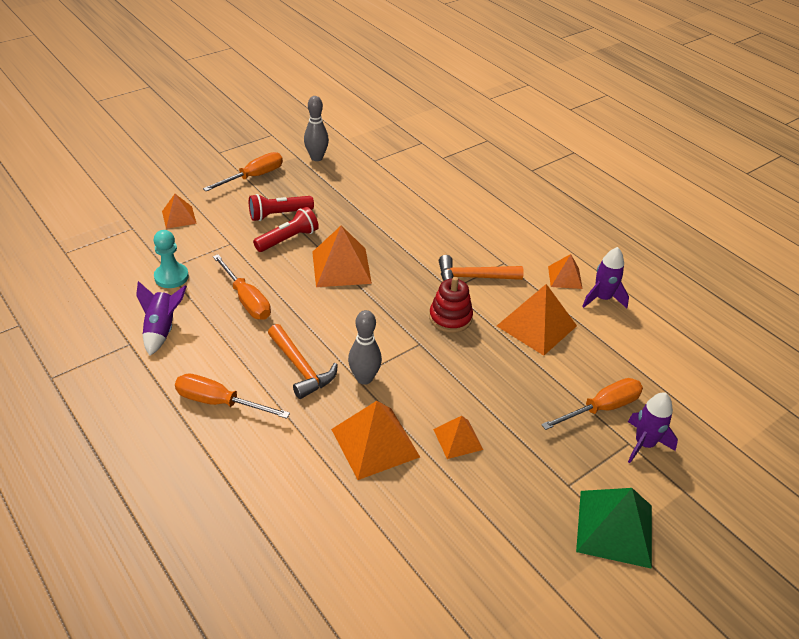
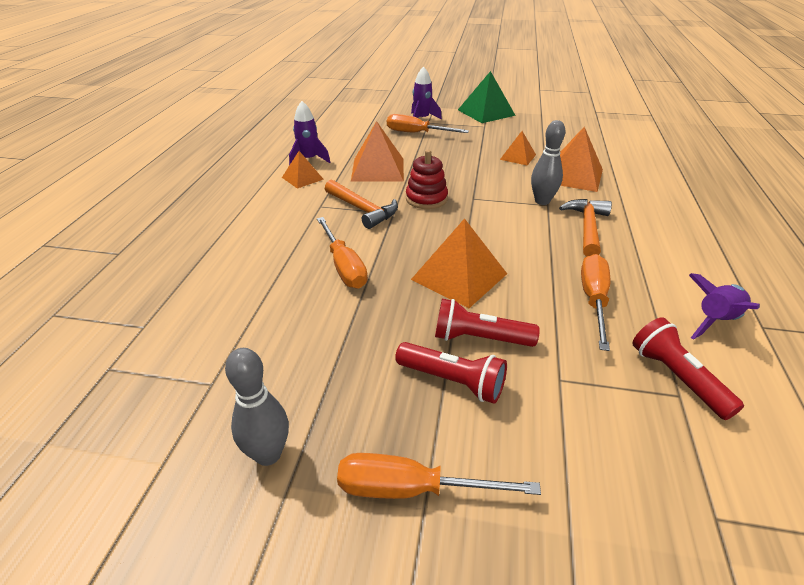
camera: 130 degrees left, 5 degrees down
turquoise pawn [154,230,189,288] -> red flashlight [632,317,744,420]
orange pyramid [162,194,197,229] -> none
orange screwdriver [175,373,290,419] -> orange screwdriver moved to [317,217,368,289]

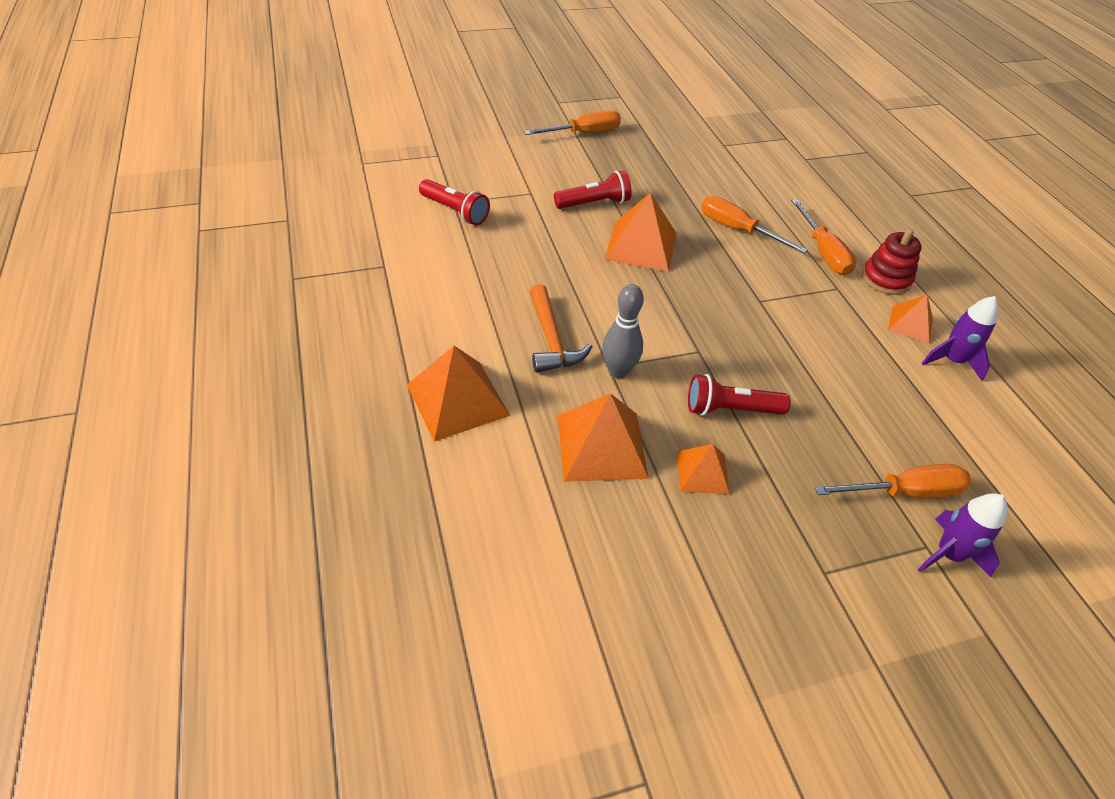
camera: 150 degrees right, 10 degrees up
grey bowling pin [225,348,289,466] -> none
orange hammer [325,180,398,229] -> none
orange pyramid [351,121,404,182] -> orange pyramid moved to [407,346,510,442]
red flashlight [395,342,507,404] -> red flashlight moved to [688,374,791,416]
red stacking toy [406,150,448,209] -> red stacking toy moved to [862,228,922,295]
green pyramid [458,71,516,123] -> none
orange screwdriver [581,254,610,351] -> orange screwdriver moved to [791,199,856,275]
purple rocket [689,273,760,339] -> none

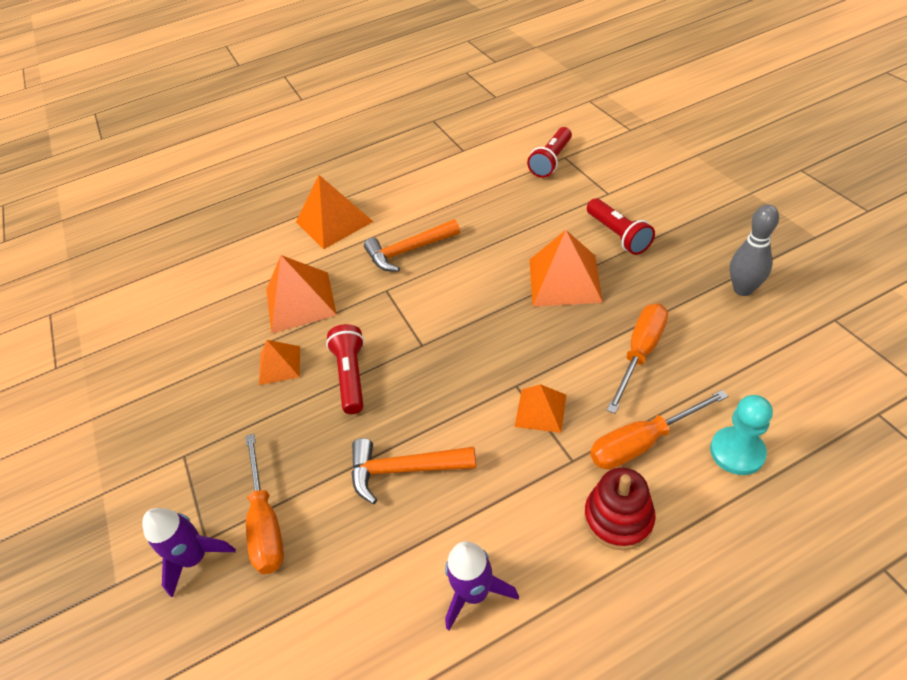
camera: 90 degrees right, 0 degrees up
orange screwdriver [524,110,621,135] -> none
grey bowling pin [602,284,644,378] -> grey bowling pin moved to [730,205,779,296]
orange pyramid [888,295,933,343] -> orange pyramid moved to [515,384,566,433]
none -> orange hammer [351,438,476,504]
none -> turquoise pawn [710,395,773,475]

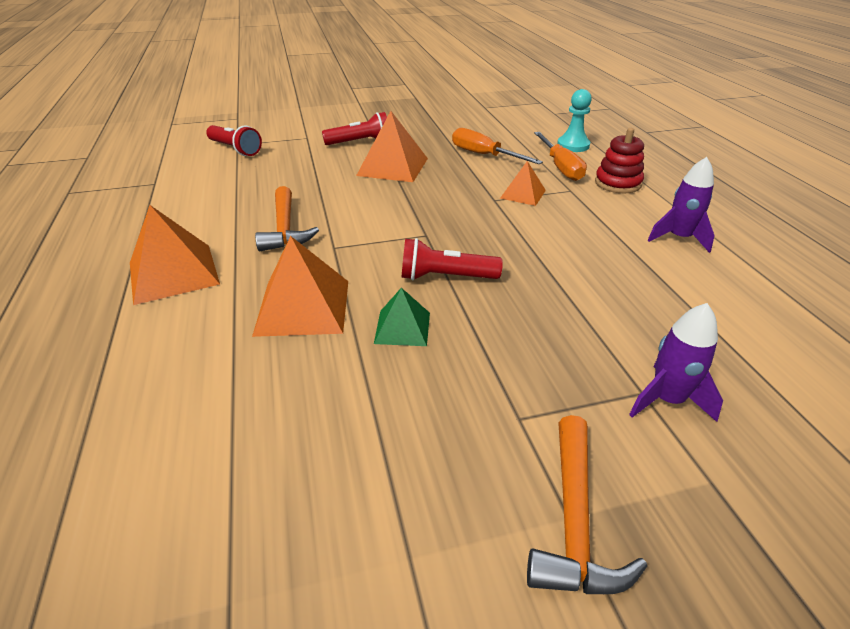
camera: 85 degrees left, 10 degrees down
orange screwdriver [245,433,284,574] -> none
orange pyramid [259,340,300,385] -> green pyramid [374,288,430,346]
orange hammer [351,438,476,504] -> orange hammer moved to [527,415,647,594]
grey bowling pin [730,205,779,296] -> none

